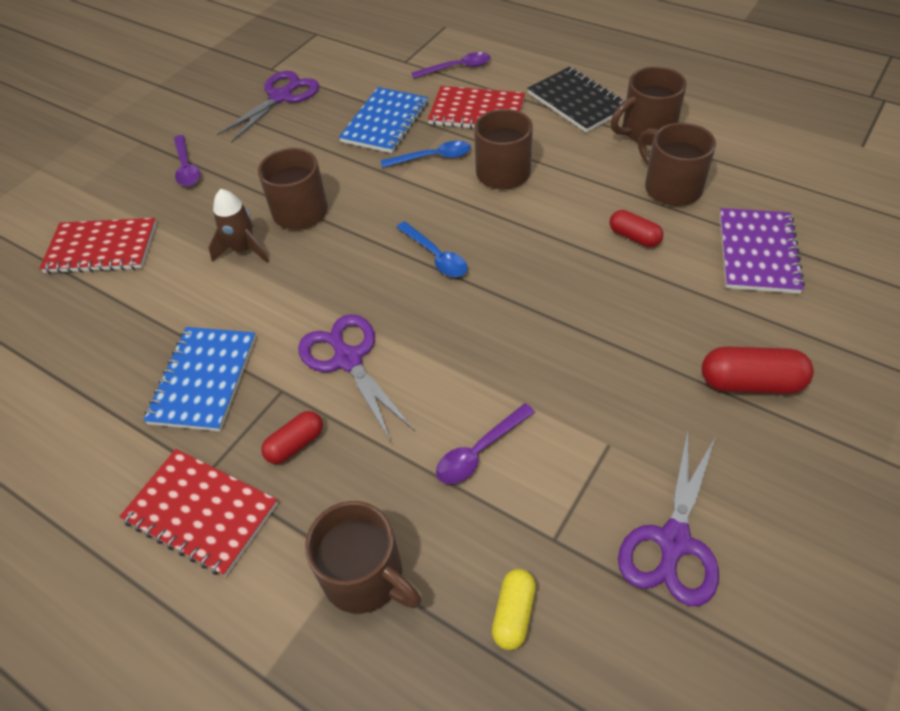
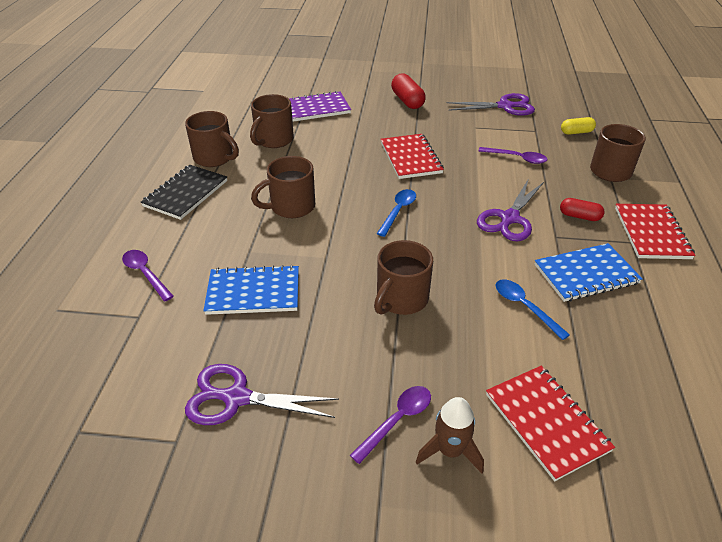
camera: 120 degrees left, 10 degrees down
brown rocket [209,189,269,263] -> brown rocket moved to [416,397,484,473]
blue spoon [381,141,471,168] -> blue spoon moved to [495,279,570,340]
red notebook [428,86,525,129] -> red notebook moved to [381,134,444,179]
red capsule [610,210,663,247] -> none

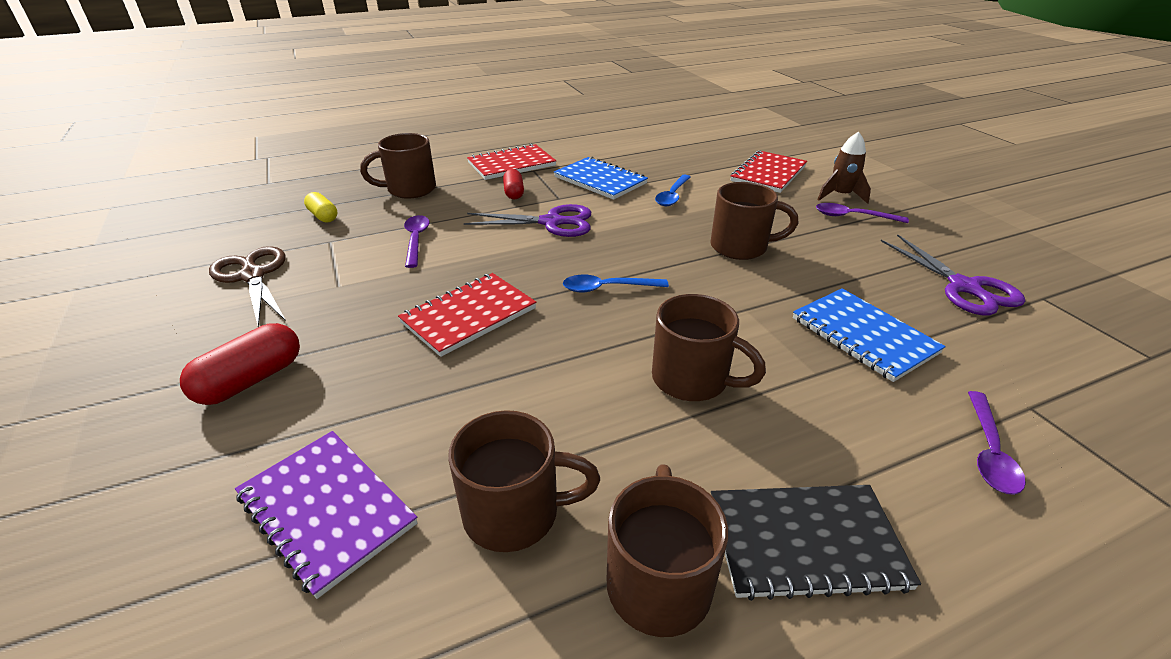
camera: 120 degrees left, 5 degrees down
purple scissors [447,93,535,116] -> brown scissors [209,246,286,327]

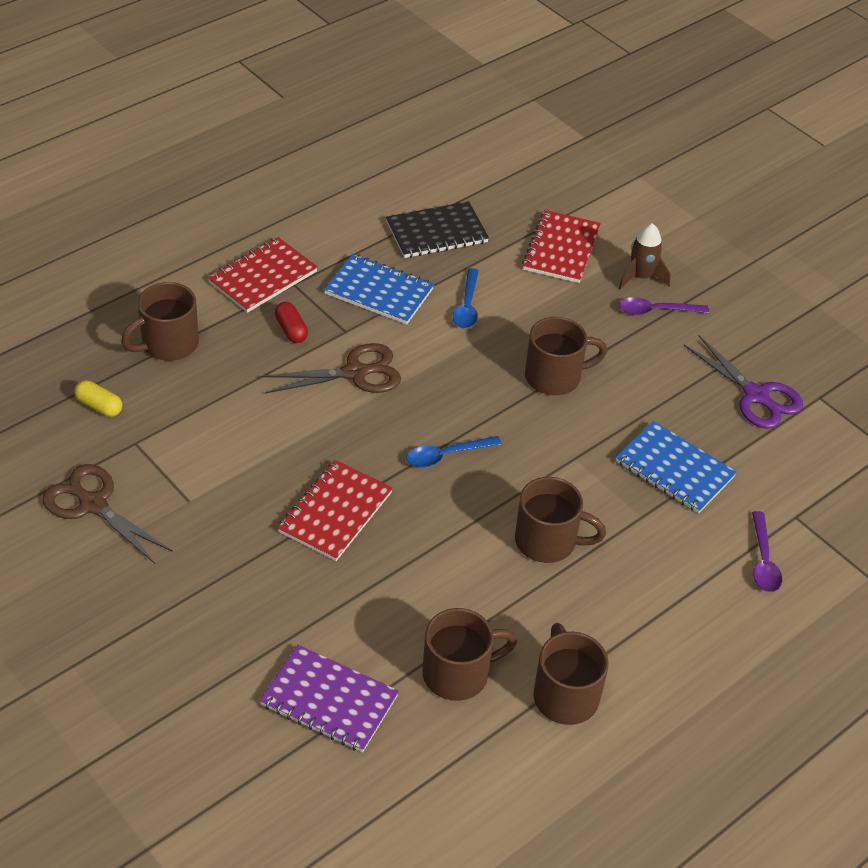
camera: 20 degrees left, 10 degrees up
red capsule [180,323,300,405] -> none
purple spoon [404,215,430,268] -> none
purple scissors [464,204,591,237] -> brown scissors [261,343,401,393]
black notebook [711,485,921,601] -> black notebook moved to [386,201,489,258]

